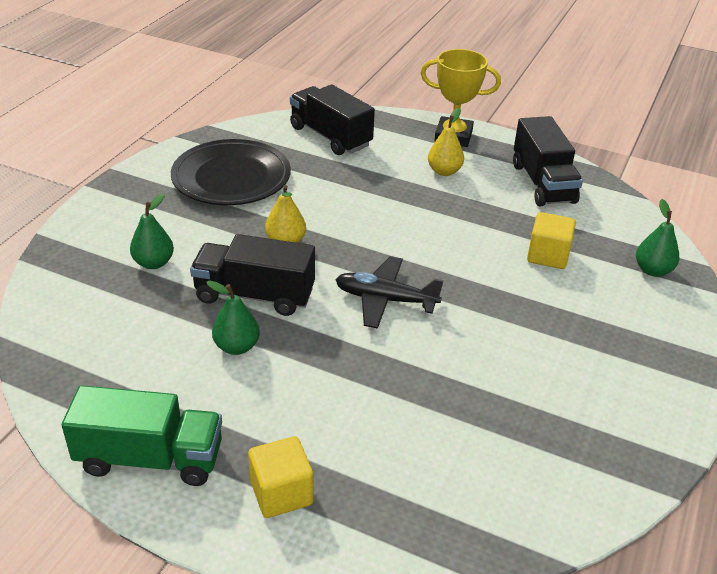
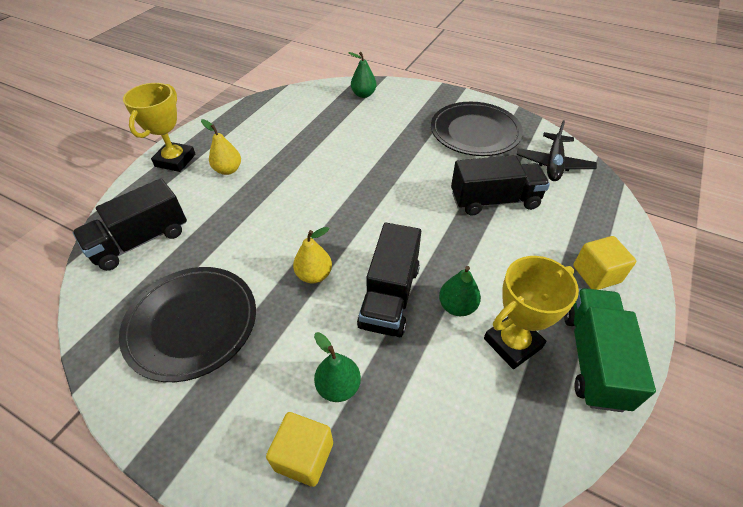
camera: 85 degrees left, 10 degrees up
black plane [336,256,444,329] -> black plane moved to [517,120,597,181]
black truck [513,116,583,206] -> black truck moved to [451,155,550,216]
yellow cube [527,212,576,269] -> yellow cube moved to [266,412,333,487]
none -> black plate [431,102,523,156]
none -> yellow trophy [484,256,579,369]

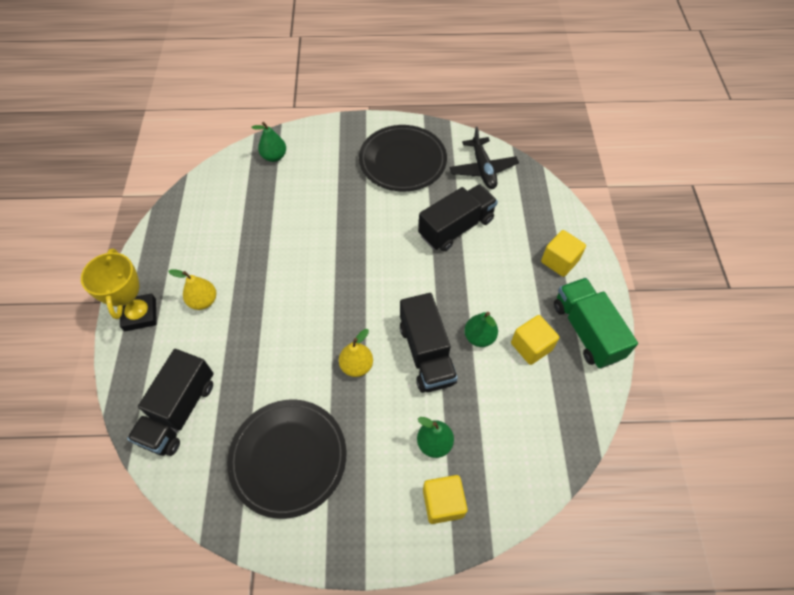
camera: 30 degrees left, 10 degrees up
yellow trophy [484,256,579,369] -> yellow cube [511,315,559,365]

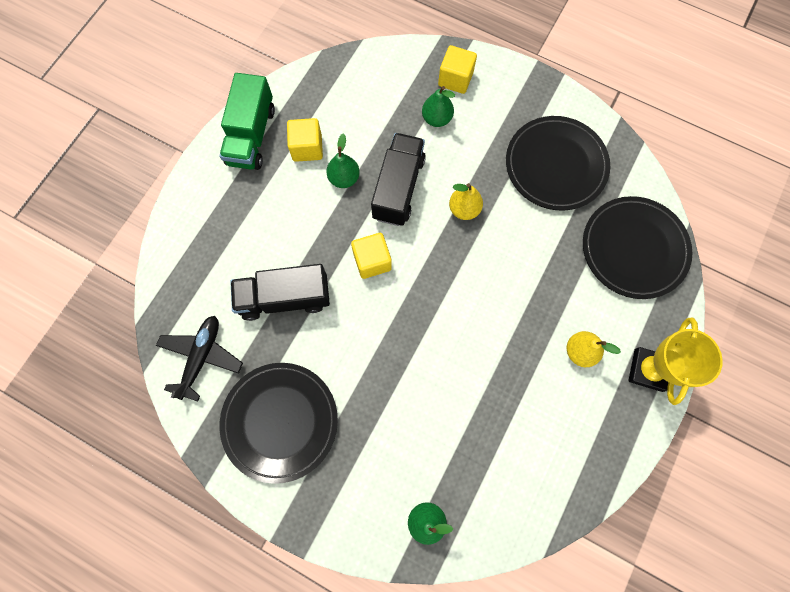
camera: 150 degrees left, 15 degrees up
black truck [127,349,214,456] -> black plate [583,196,693,299]
yellow cube [541,230,586,277] -> yellow cube moved to [351,233,392,279]

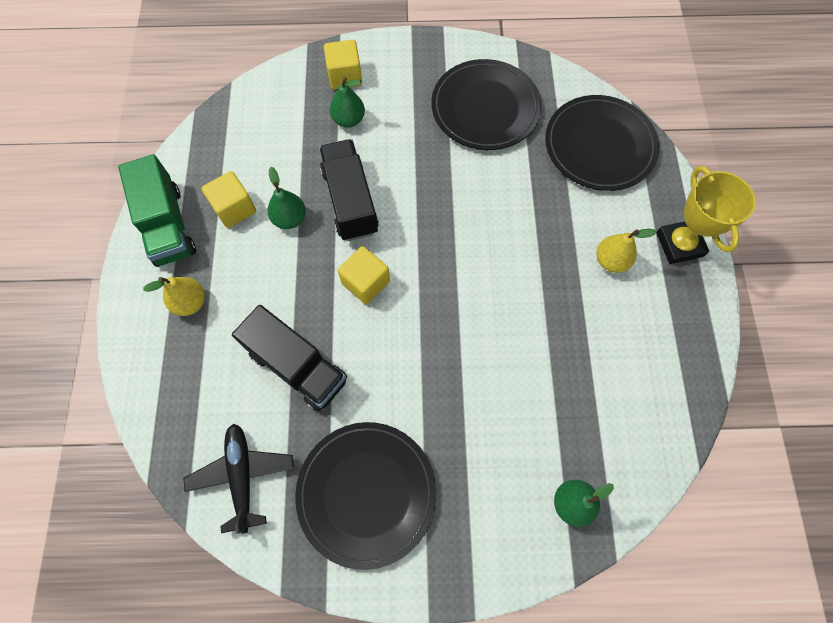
camera: 30 degrees left, 5 degrees down
black truck [230,264,330,321] -> black truck turned 105 degrees counterclockwise [232,305,347,411]
yellow pear [449,183,483,220] -> yellow pear moved to [143,277,205,316]

